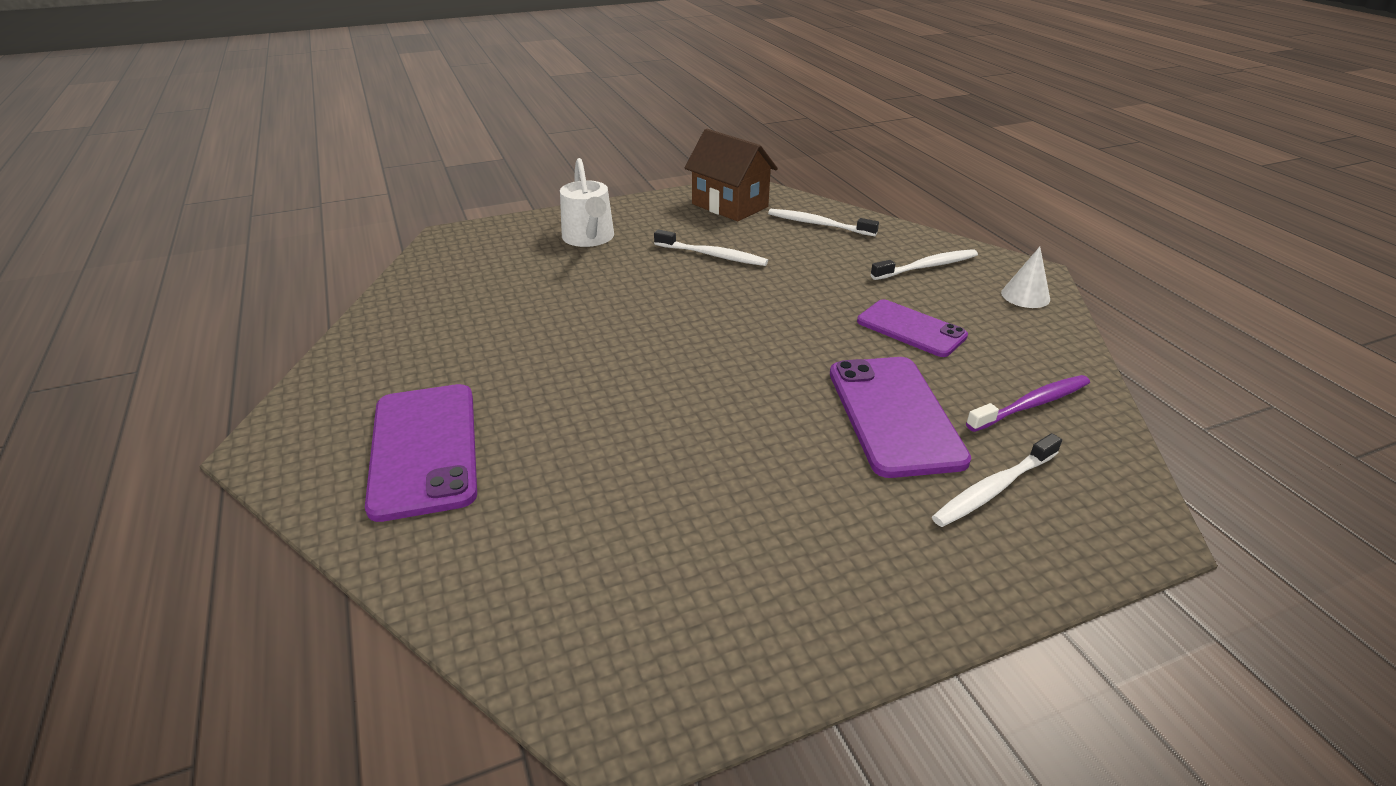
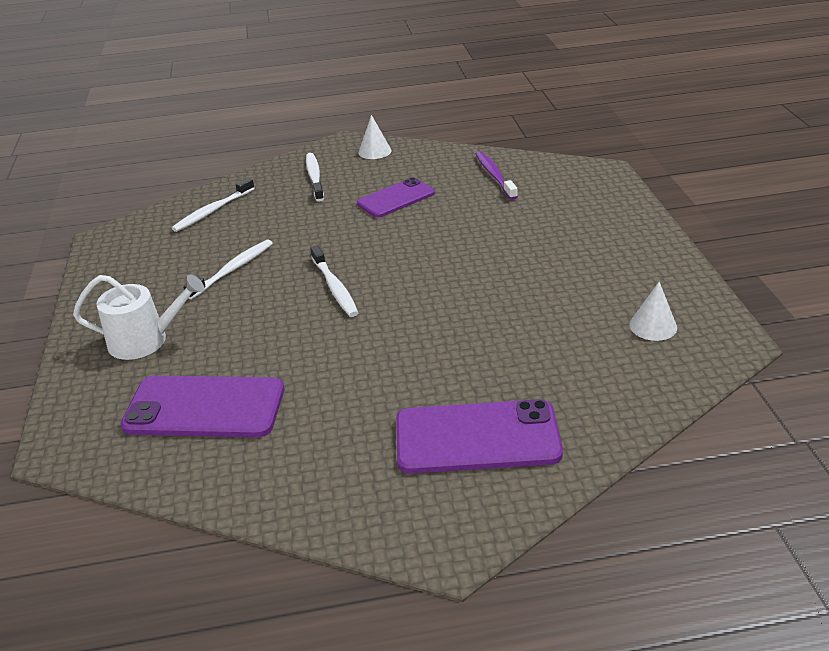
camera: 75 degrees left, 0 degrees up
brown house [684,129,778,221] -> none
purple phone [830,357,971,478] -> purple phone moved to [121,376,284,437]
white toothbrush [932,433,1062,527] -> white toothbrush moved to [310,245,358,317]
none -> white cone [629,282,677,341]

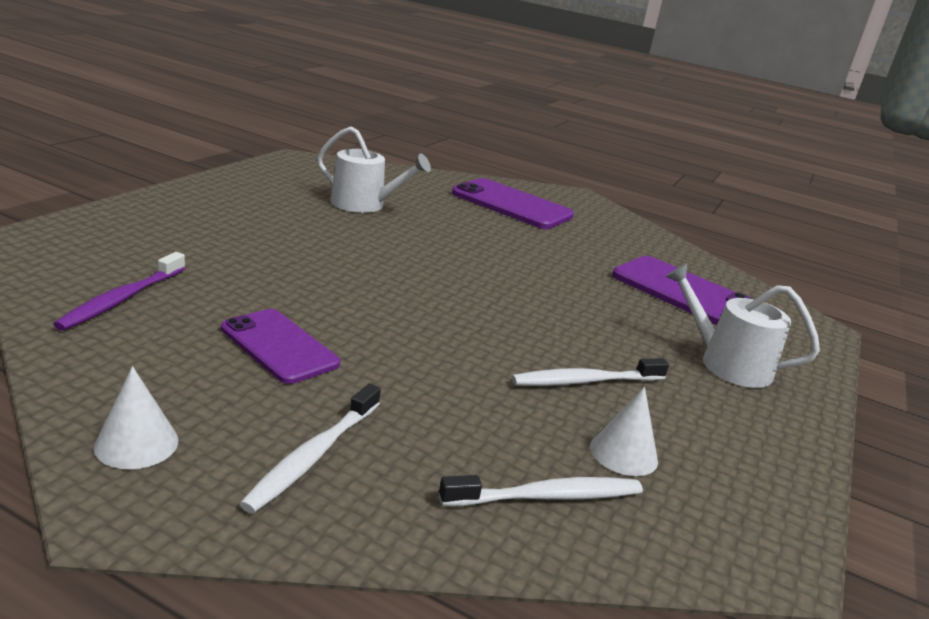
camera: 150 degrees left, 10 degrees down
white toothbrush [310,245,358,317] -> none
purple phone [357,177,435,218] -> purple phone turned 45 degrees clockwise [221,309,340,384]
white cone [629,282,677,341] -> white cone moved to [590,387,658,476]
none -> white watering can [317,127,431,213]

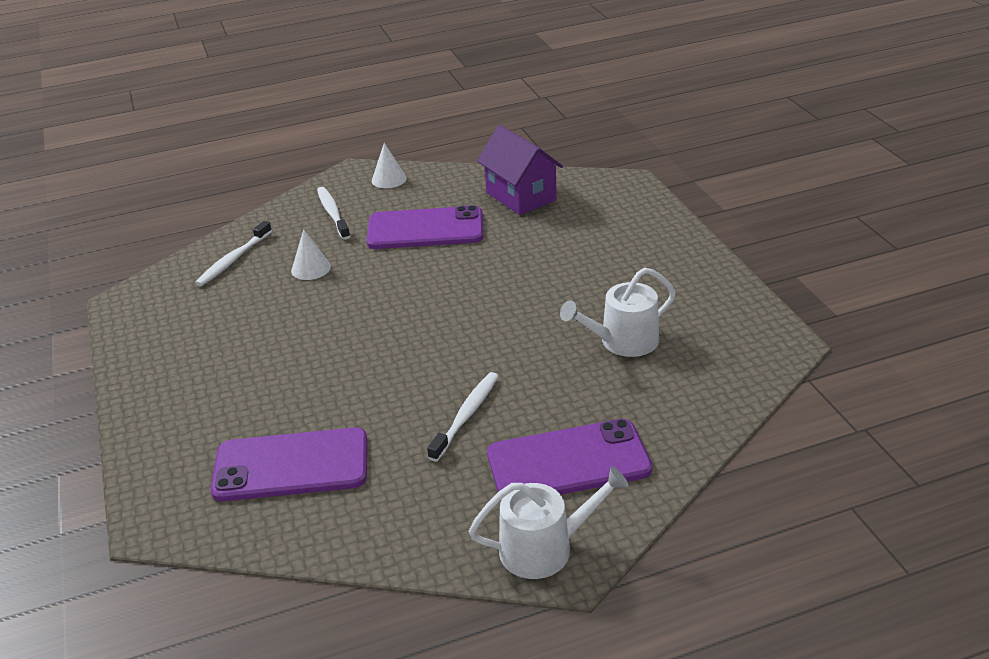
camera: 140 degrees right, 10 degrees up
purple toothbrush [53,252,185,331] -> purple house [477,125,563,215]
purple phone [221,309,340,384] -> purple phone [367,205,483,249], size x1.50
white toothbrush [512,358,669,386] -> white toothbrush moved to [427,372,499,462]
white cone [590,387,658,476] -> white cone moved to [291,229,331,280]
white watering can [665,263,820,388] -> white watering can moved to [469,466,629,579]

